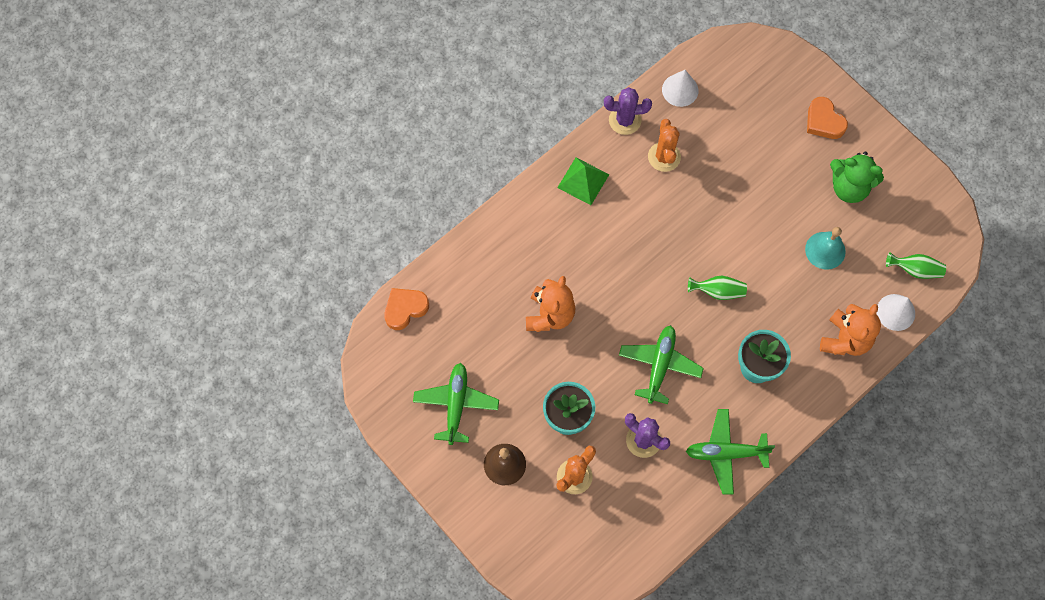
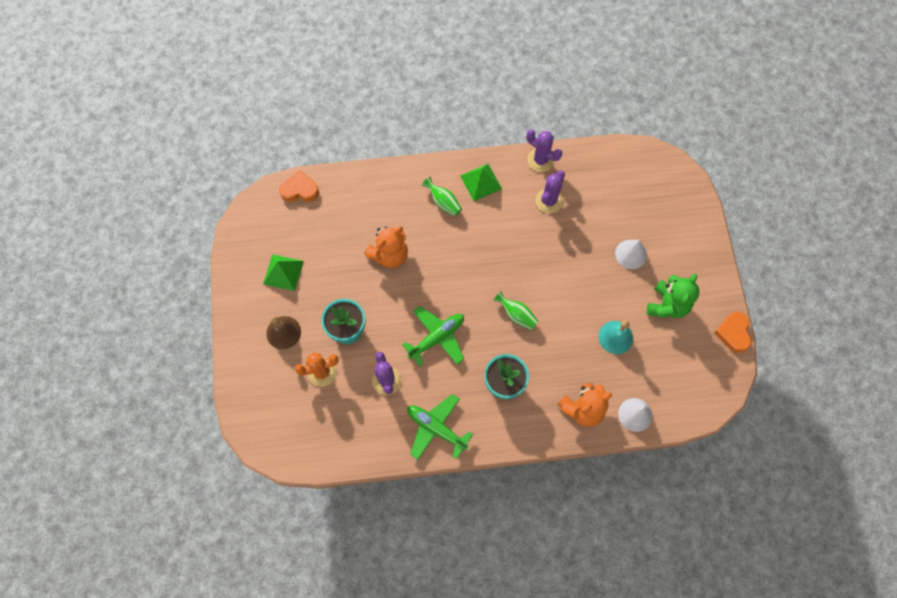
camera: 35 degrees right, 0 degrees up
green plane [413,363,499,445] -> green pyramid [263,254,304,291]
orange cactus [648,119,681,172] -> purple cactus [536,171,565,213]
white cone [662,70,698,107] -> white cone moved to [615,240,647,269]
orange heart [807,97,848,139] -> orange heart moved to [714,311,751,353]
green teddy bear [830,152,884,203] -> green teddy bear turned 120 degrees counterclockwise [647,273,699,318]
green vase [886,252,946,279] -> green vase moved to [422,177,462,217]

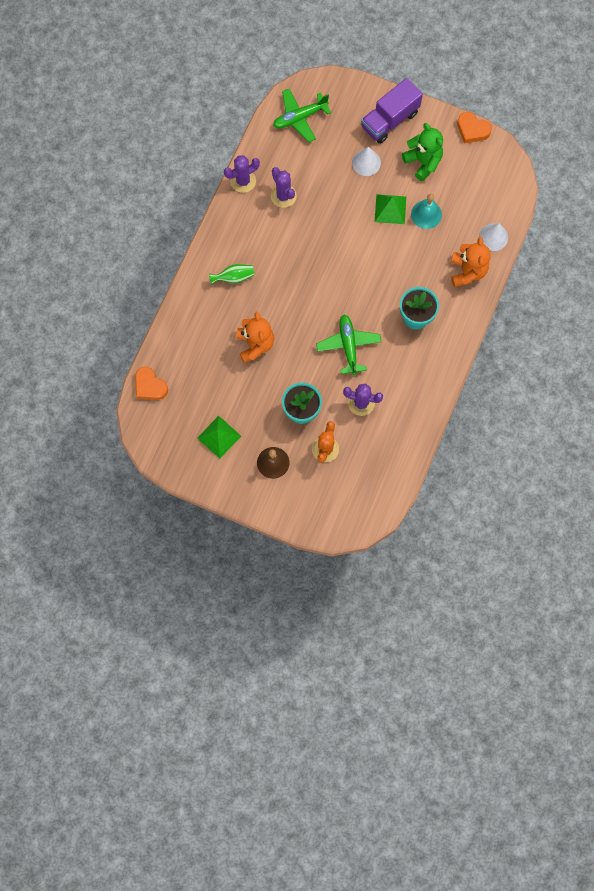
camera: 60 degrees left, 5 degrees up
orange heart [279,170,319,202] -> orange heart turned 75 degrees counterclockwise [135,366,168,400]
green plane [407,394,473,460] -> green plane moved to [273,89,331,142]
green pyramid [460,164,502,201] -> green pyramid moved to [375,194,406,224]
green vase [493,291,538,330] -> none
none -> purple truck [361,78,423,144]

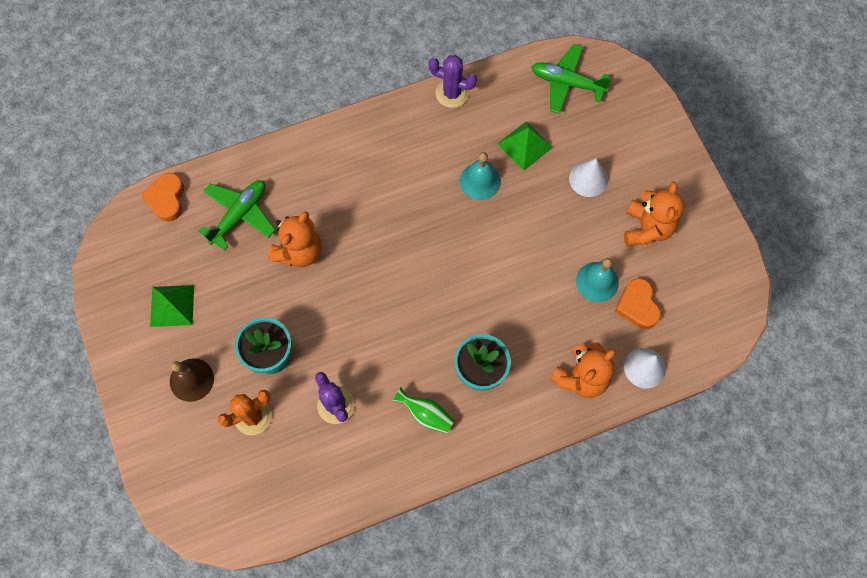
camera: 45 degrees right, 5 degrees down
green vase [209,264,254,285] -> green vase moved to [393,387,455,434]
purple cactus [271,167,297,208] -> none
green plane [316,315,381,375] -> green plane moved to [199,180,275,250]
purple truck [361,78,423,144] -> none
green pyramid [375,194,406,224] -> green pyramid moved to [498,121,553,171]
green teddy bear [402,123,443,181] -> orange teddy bear [624,181,684,246]
orange heart [457,112,492,143] -> orange heart moved to [615,278,661,329]
none -> turquoise bell [460,152,501,200]

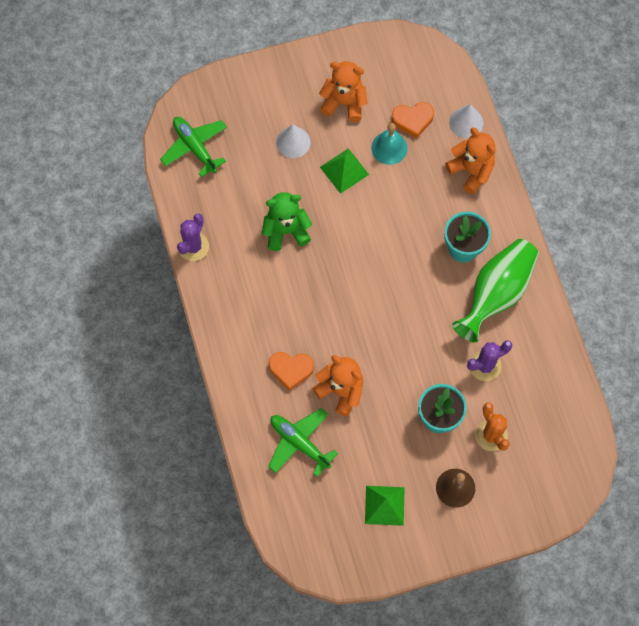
camera: 85 degrees left, 0 degrees up
orange heart [141,173,184,222] -> orange heart moved to [269,352,314,391]
green vase [393,387,455,434] -> green vase [452,239,539,343], size x2.15
turquoise bell [460,152,501,200] -> green teddy bear [262,192,312,251]
green pyramid [498,121,553,171] -> green pyramid moved to [320,148,369,194]
green plane [531,44,612,114] -> green plane turned 120 degrees clockwise [160,117,227,177]

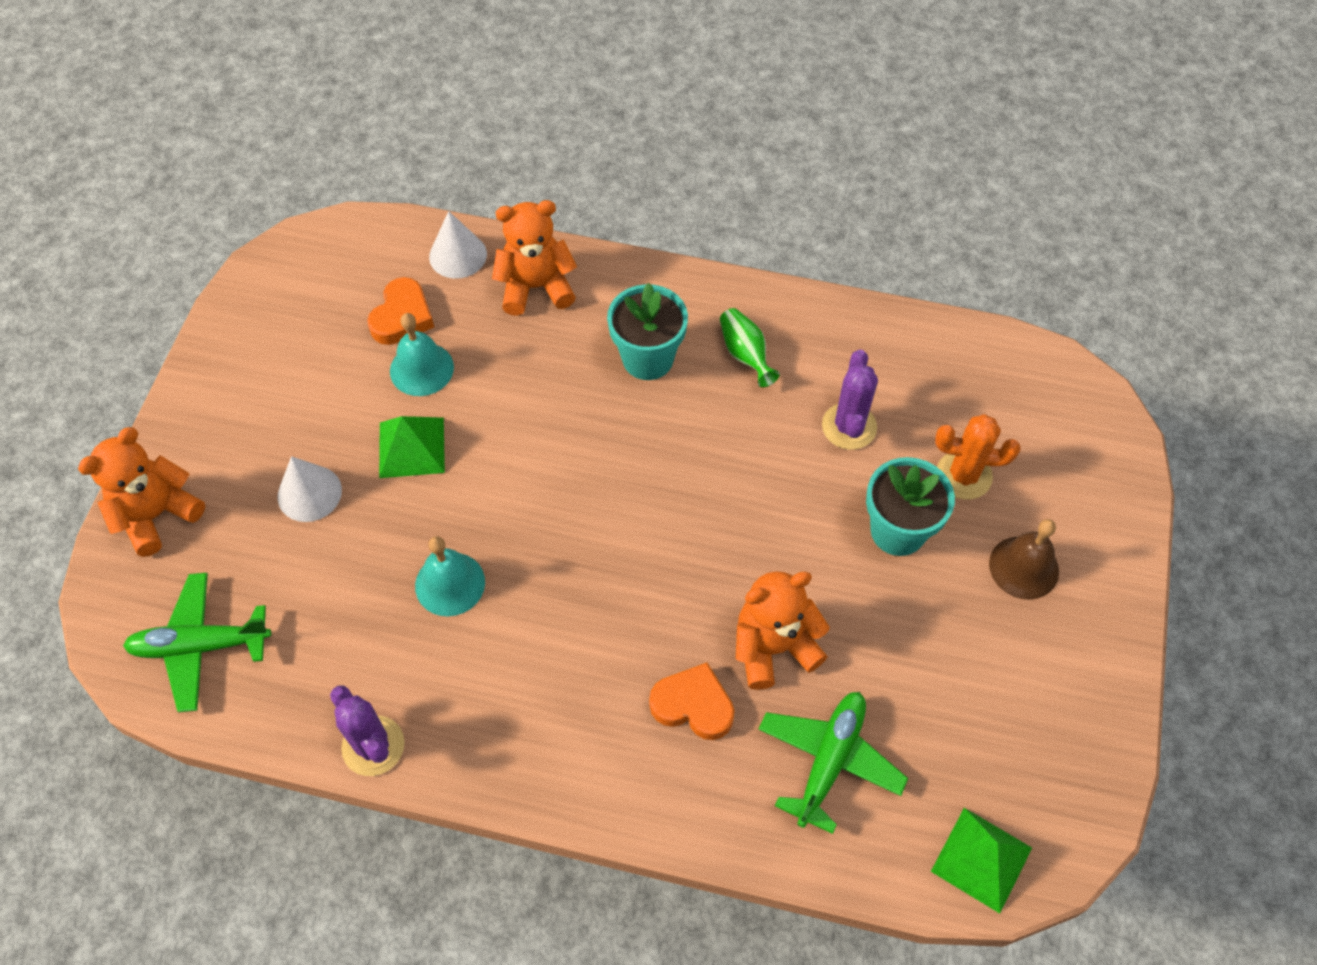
camera: 60 degrees left, 10 degrees down
green teddy bear [262,192,312,251] -> turquoise bell [415,536,485,616]
green plane [268,408,338,477] -> green plane turned 135 degrees clockwise [758,692,908,834]
orange heart [269,352,314,391] -> orange heart turned 105 degrees counterclockwise [649,662,734,740]
orange teddy bear [319,61,367,122] -> orange teddy bear moved to [78,427,205,557]
green pyramid [365,486,405,526] -> green pyramid moved to [931,808,1032,913]
green vase [452,239,539,343] -> green vase [720,308,780,387], size x0.46

